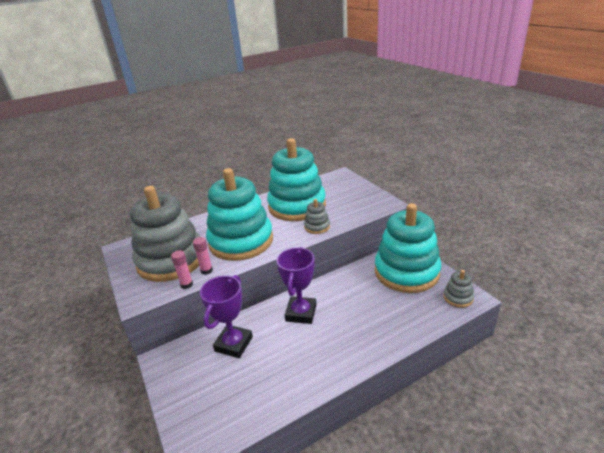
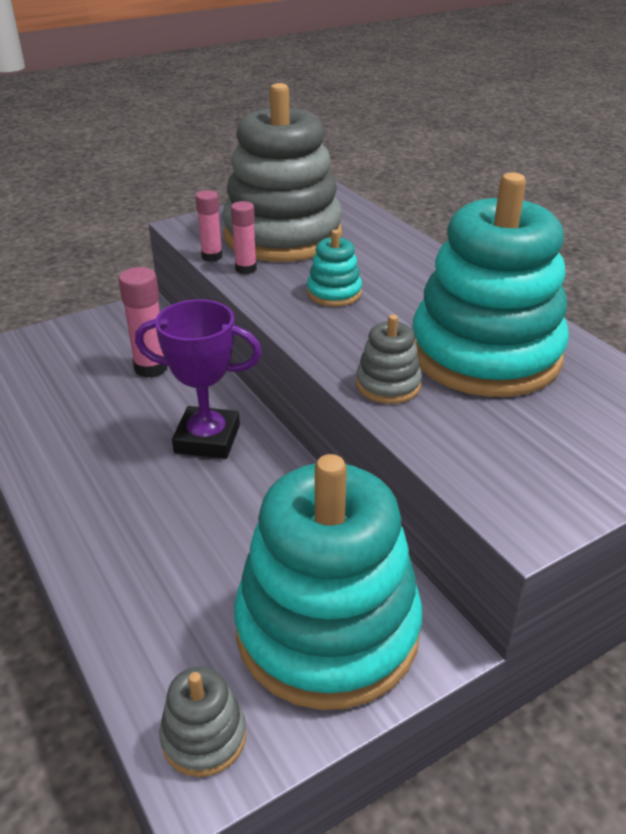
camera: 85 degrees right, 5 degrees up
purple trophy [200,275,253,358] -> pink glue stick [118,267,168,378]
turquoise stacking toy [206,168,273,261] -> turquoise stacking toy [307,230,362,307], size x0.41

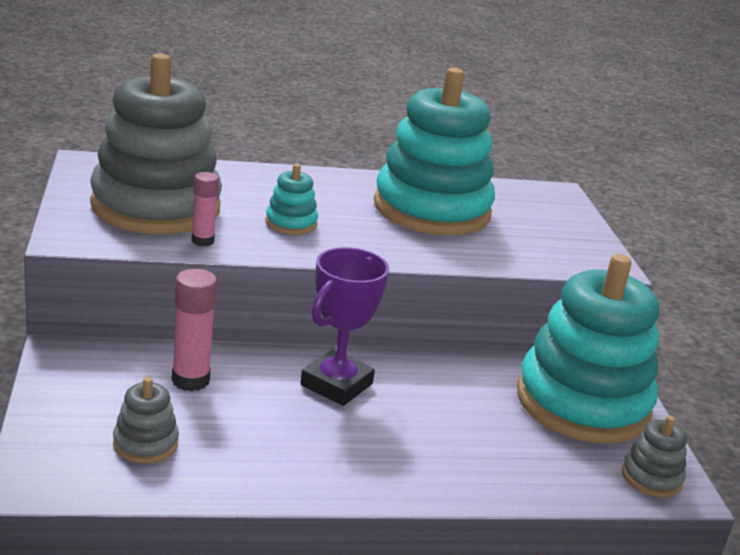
camera: 70 degrees left, 10 degrees down
pink glue stick [195,190,223,262] -> none
grey stacking toy [356,315,422,404] -> grey stacking toy moved to [113,377,179,463]

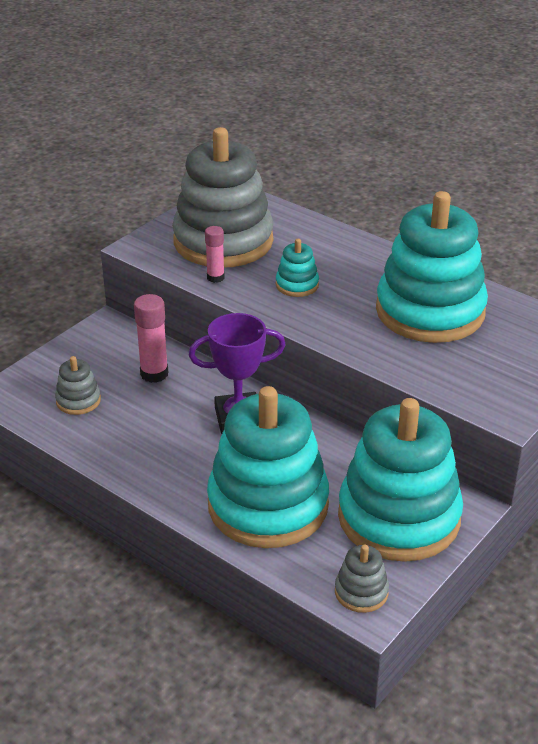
camera: 50 degrees right, 10 degrees up
none -> turquoise stacking toy [207,386,329,548]

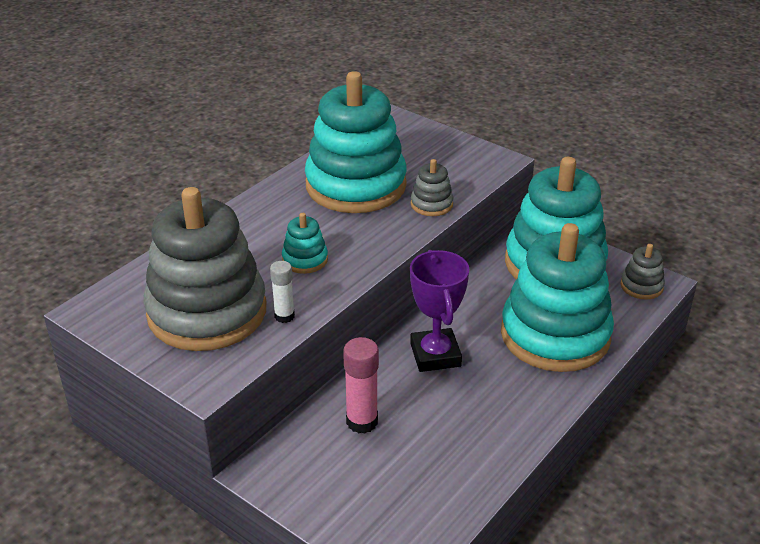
camera: 90 degrees left, 0 degrees up
grey stacking toy [55,356,101,415] -> grey stacking toy moved to [411,159,453,216]
pink glue stick [205,226,224,283] -> white glue stick [270,261,295,323]

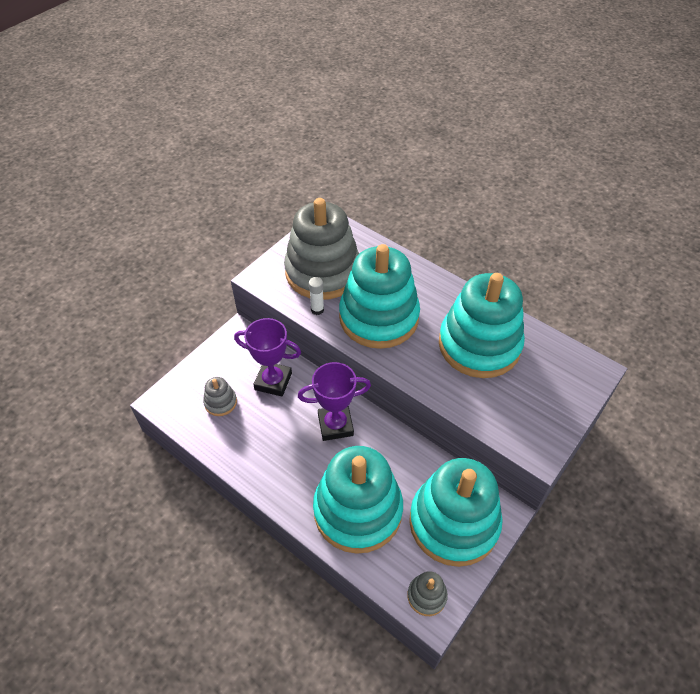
camera: 90 degrees right, 15 degrees up
turquoise stacking toy [282,213,328,274] -> turquoise stacking toy [339,244,420,349], size x2.43
pink glue stick [343,337,379,434] -> purple trophy [234,318,301,396]
grey stacking toy [411,159,453,216] -> grey stacking toy moved to [203,377,237,416]

